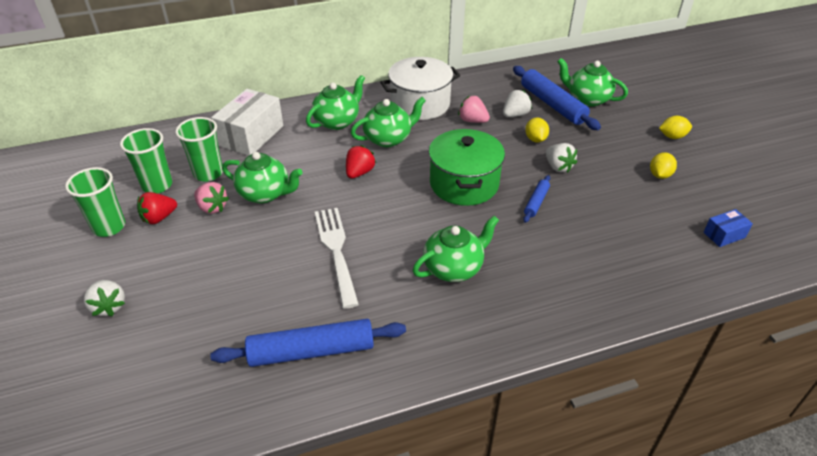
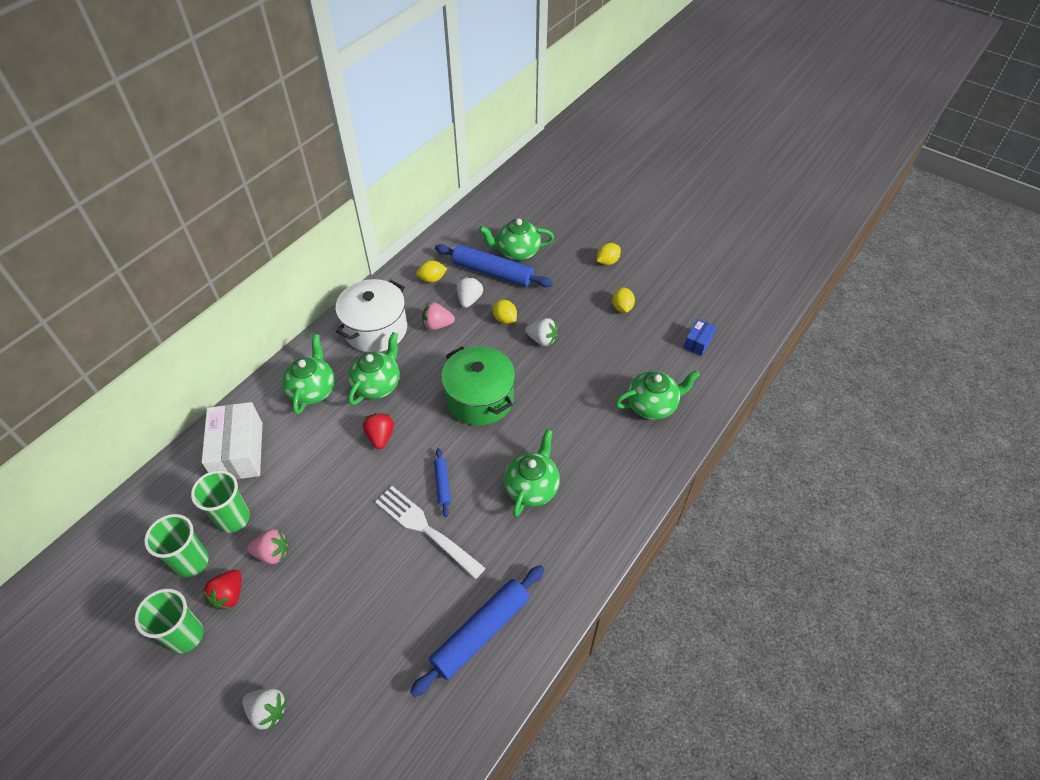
camera: 35 degrees left, 10 degrees up
green teapot [222,152,303,203] -> green teapot moved to [615,370,700,420]
blue rolling pin [523,175,550,223] -> blue rolling pin moved to [434,448,451,517]
none -> yellow lemon [416,260,447,283]

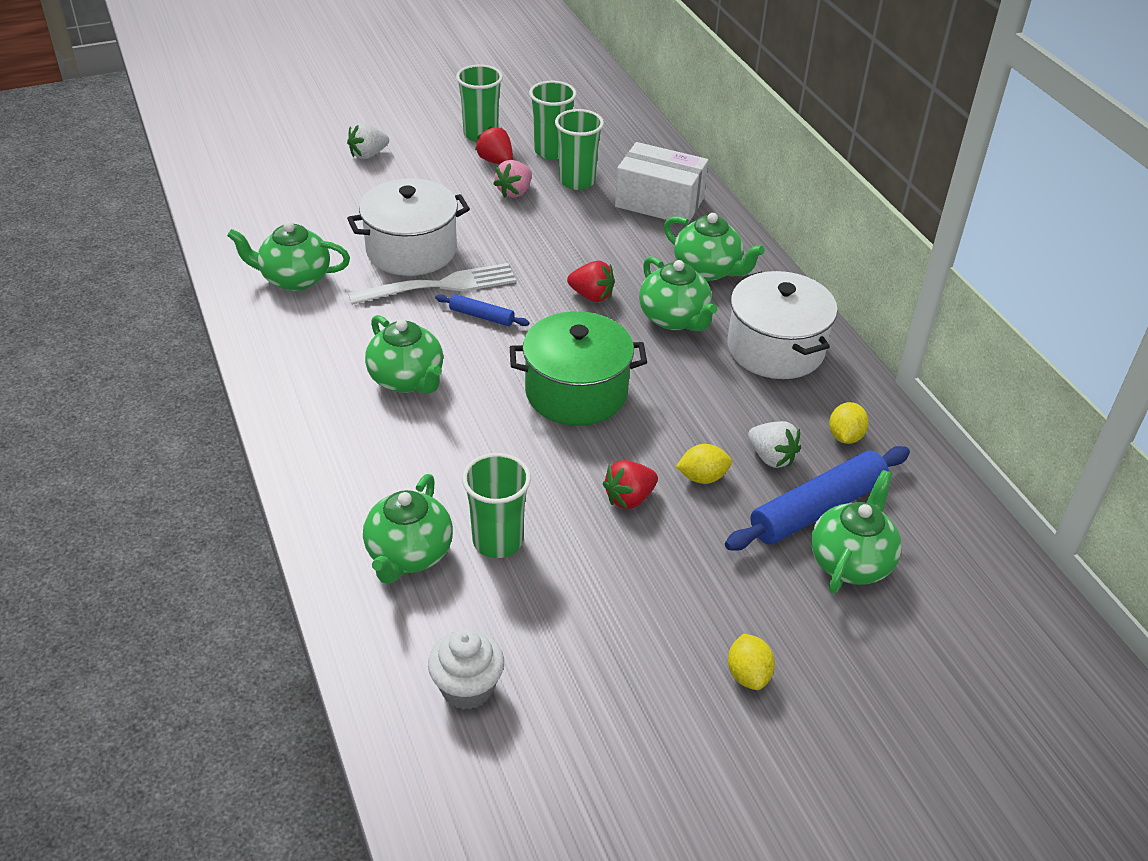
camera: 120 degrees right, 10 degrees down
blue rolling pin [410,565,545,697] -> green teapot [227,221,350,291]
pink strawberry [422,302,455,330] -> none
white strawberry [526,318,558,346] -> red strawberry [603,460,658,509]
yellow lemon [612,287,635,313] -> none
blue box [684,319,716,356] -> white cupcake [428,629,504,710]
none -> white pot [347,178,470,276]
none -> green cup [462,453,531,558]

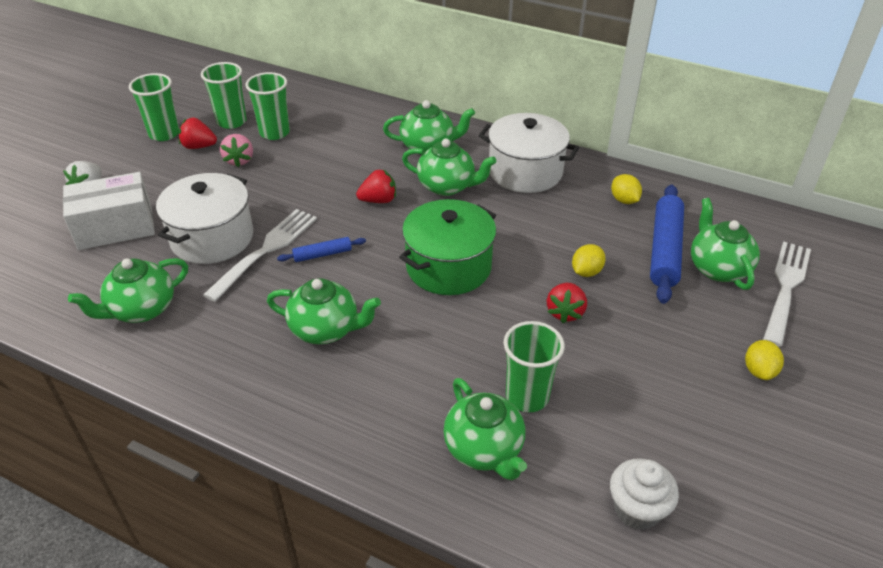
camera: 40 degrees left, 0 degrees up
white box [615,142,709,225] -> white box moved to [63,172,155,250]
yellow lemon [728,634,775,690] -> yellow lemon turned 60 degrees clockwise [745,340,784,380]
white strawberry [748,421,801,468] -> none
none -> white fork [763,241,811,347]

